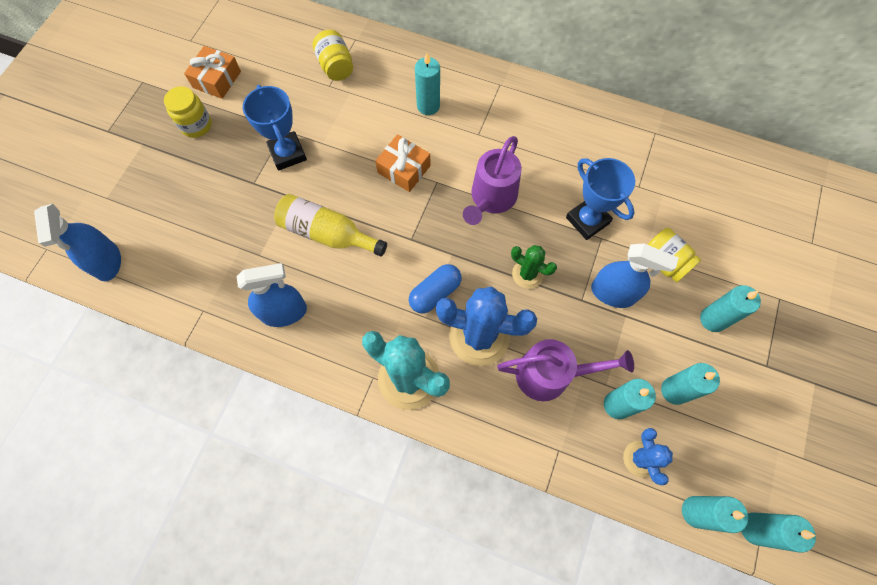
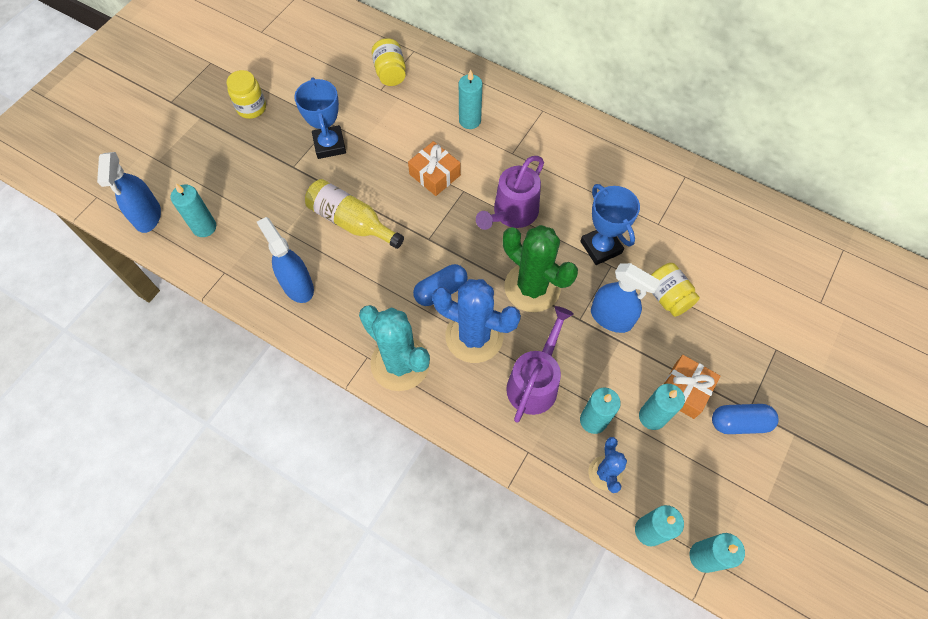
camera: 10 degrees right, 5 degrees down
orange gift [184,46,241,99] -> orange gift moved to [664,355,721,419]
blue spray bottle [237,263,307,327] -> blue spray bottle turned 120 degrees counterclockwise [257,217,314,303]
purple watering can [497,339,634,401] -> purple watering can turned 75 degrees counterclockwise [506,306,574,423]
green cactus [511,245,557,289] -> green cactus [503,225,578,312], size x1.85
turquoise candle [700,285,761,332] -> turquoise candle moved to [171,184,216,237]
none -> blue capsule [712,404,779,434]

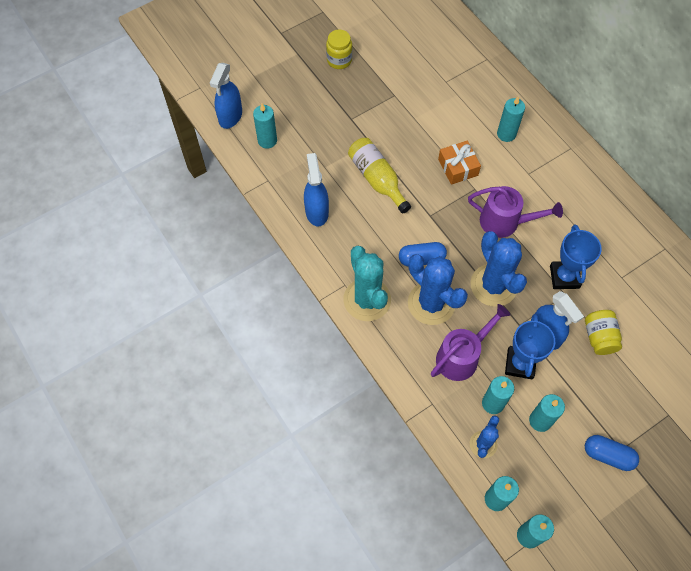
camera: 25 degrees right, 0 degrees up
blue trophy [294,77,346,159] -> blue trophy moved to [505,314,555,379]
yellow jar [371,38,406,86] -> none
purple watering can [476,156,544,230] -> purple watering can turned 135 degrees counterclockwise [468,186,563,238]
green cactus [503,225,578,312] -> blue cactus [470,231,527,307]
orange gift [664,355,721,419] -> none

